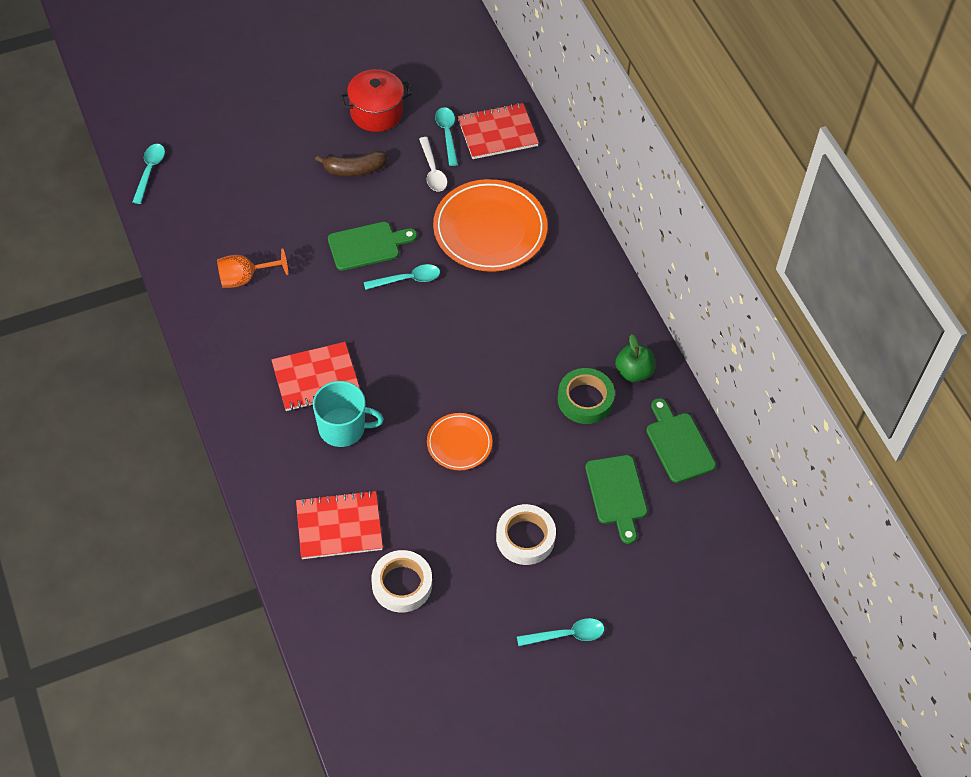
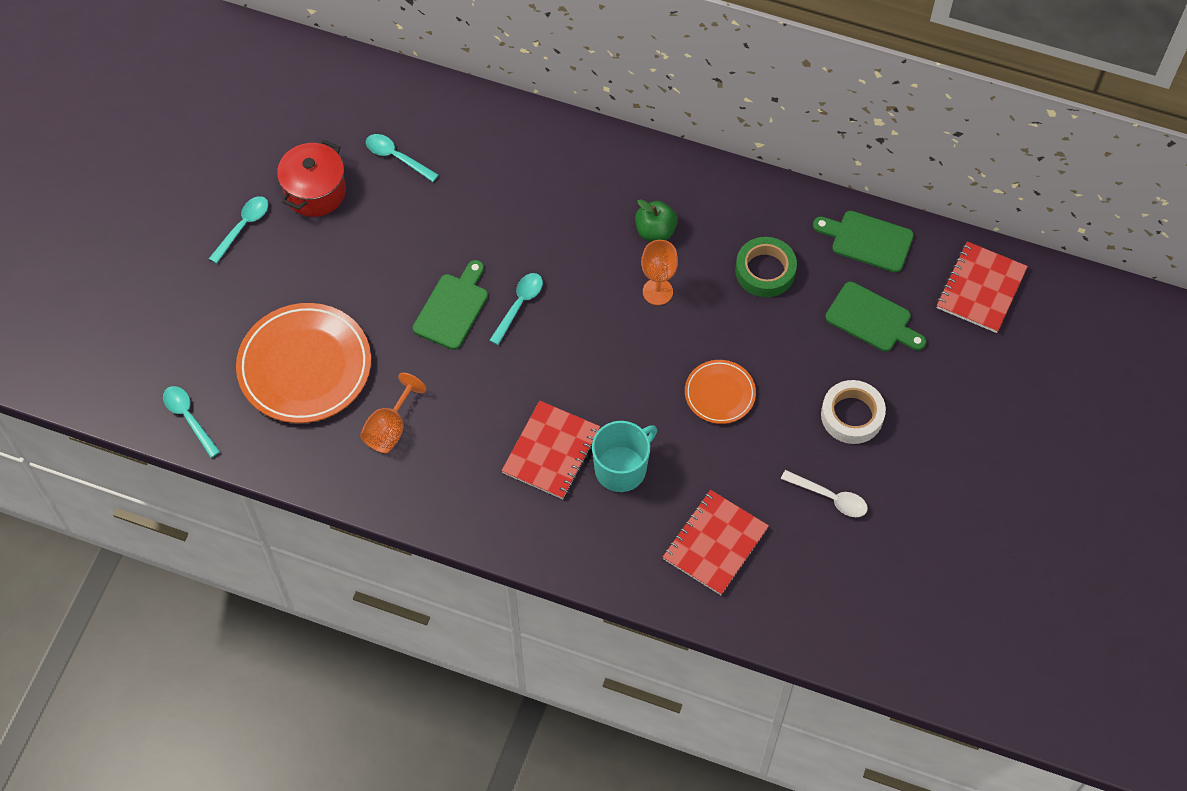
camera: 45 degrees left, 5 degrees up
brown banana [315,151,387,176] -> none
white tape [372,550,432,613] -> none
white spoon [419,137,447,191] -> white spoon moved to [781,470,868,517]
orange plate [433,179,547,272] -> orange plate moved to [236,303,371,423]
red notebook [458,103,539,159] -> red notebook moved to [937,241,1028,333]
turquoise spoon [517,618,604,646] -> turquoise spoon moved to [209,196,268,264]
green apple [615,334,655,382] -> green apple moved to [635,199,678,241]
none -> orange goblet [641,240,678,305]

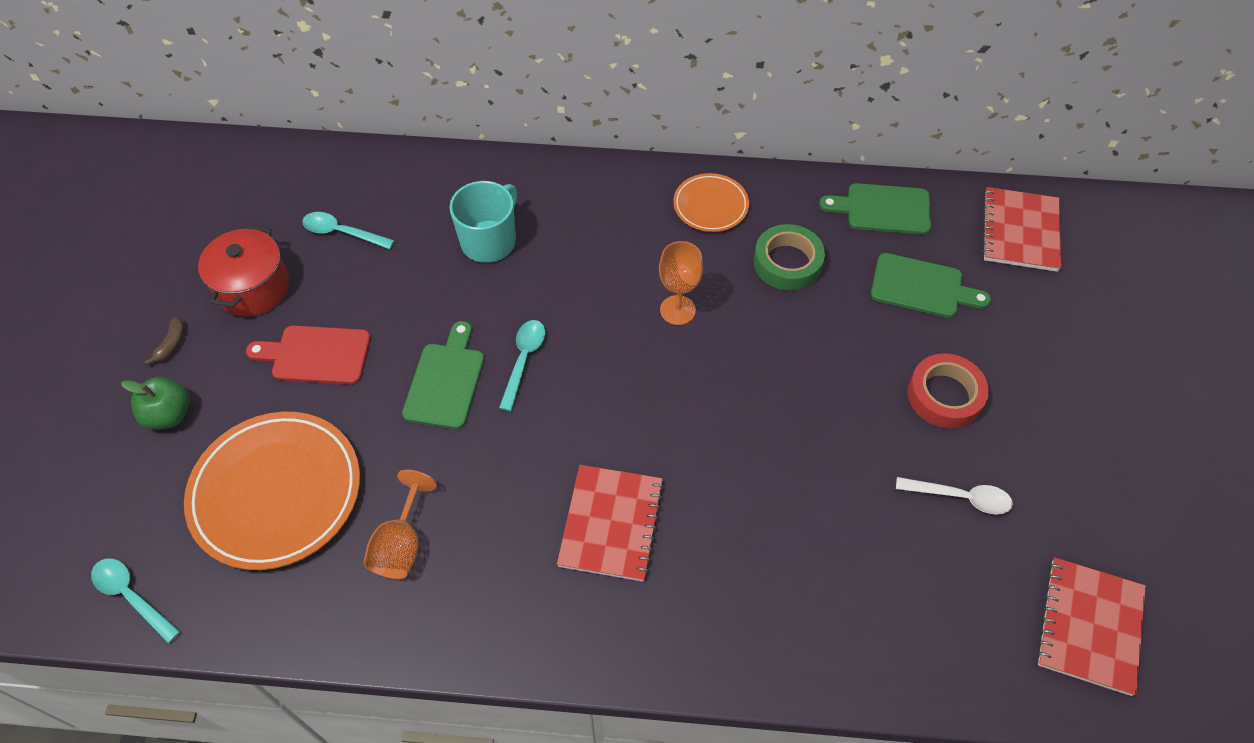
camera: 15 degrees left, 5 degrees down
turquoise spoon [209,196,268,264] -> brown banana [145,316,185,365]
turquoise mug [592,421,657,492] -> turquoise mug moved to [449,181,517,263]
green apple [635,199,678,241] -> green apple moved to [121,377,190,430]
red notebook [663,490,769,595] -> red notebook moved to [1036,557,1146,696]
orange plate [685,360,756,424] -> orange plate moved to [673,173,749,232]
white tape [821,380,886,444] -> red tape [907,353,989,429]
none -> red cutting board [246,325,371,385]

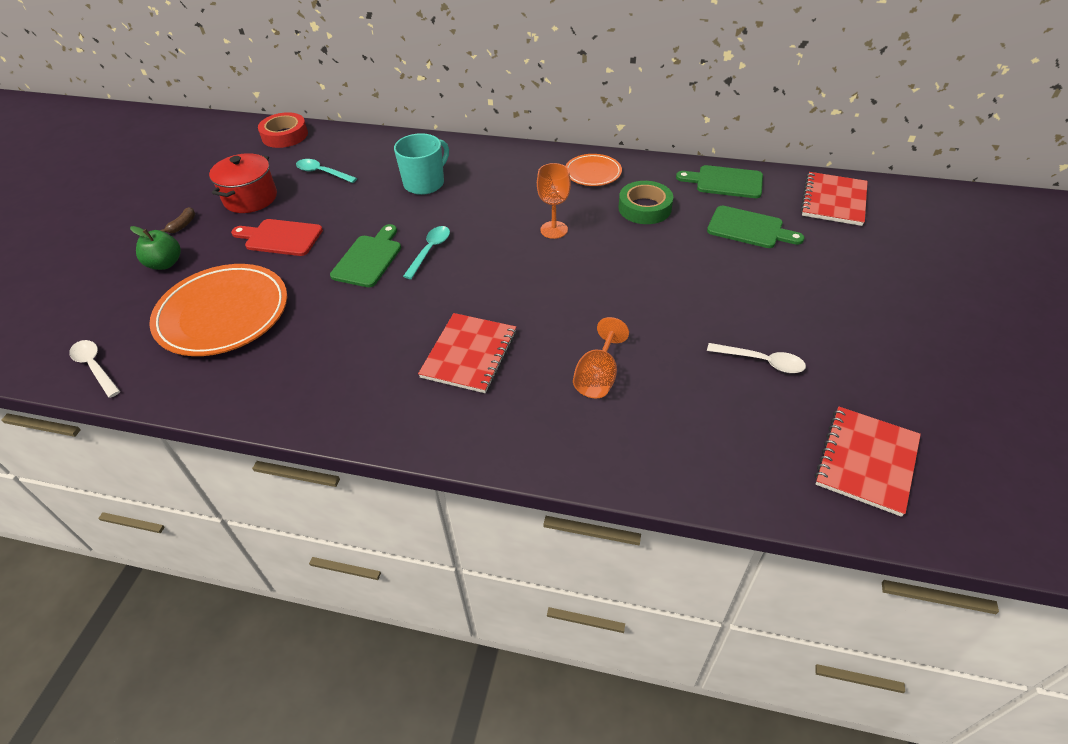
camera: 10 degrees right, 10 degrees down
turquoise spoon [91,558,180,643] -> white spoon [70,340,120,398]
orange goblet [363,470,437,579] -> orange goblet moved to [573,317,629,398]
red tape [907,353,989,429] -> red tape moved to [258,112,308,148]

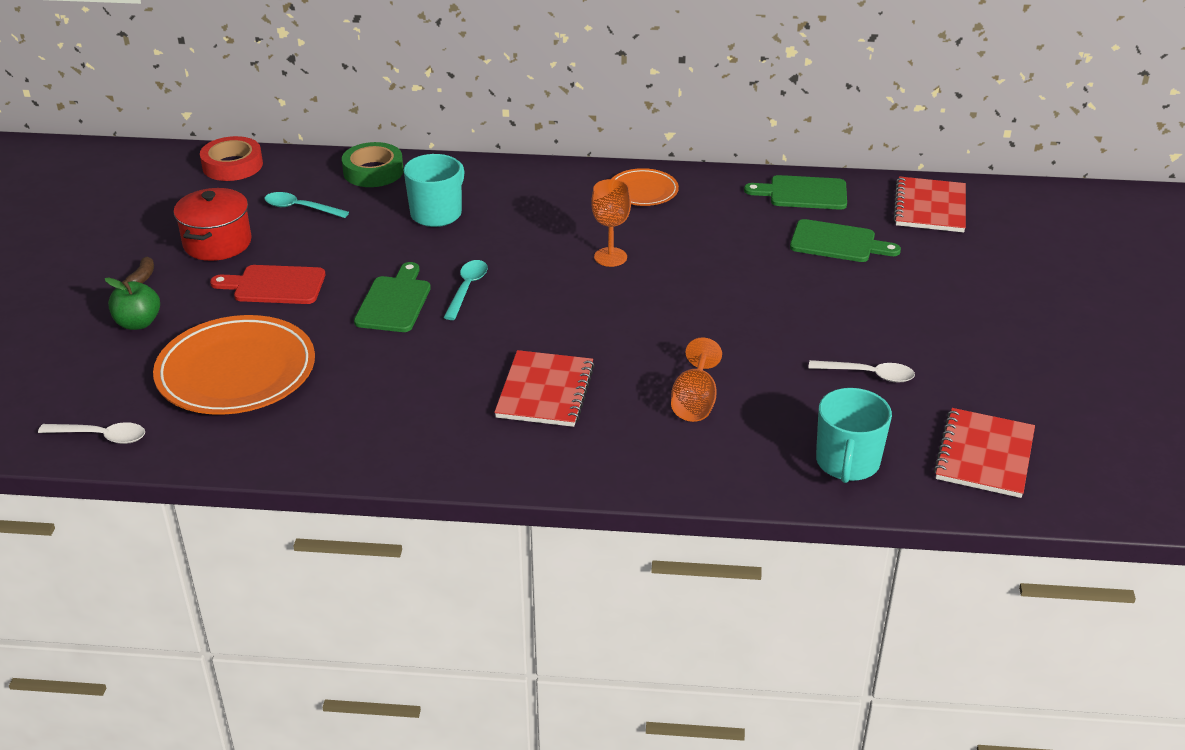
camera: 10 degrees left, 10 degrees down
white spoon [70,340,120,398] -> white spoon turned 150 degrees clockwise [38,422,145,444]
green tape [618,181,673,224] -> green tape moved to [342,142,404,187]
none -> turquoise mug [816,388,892,483]

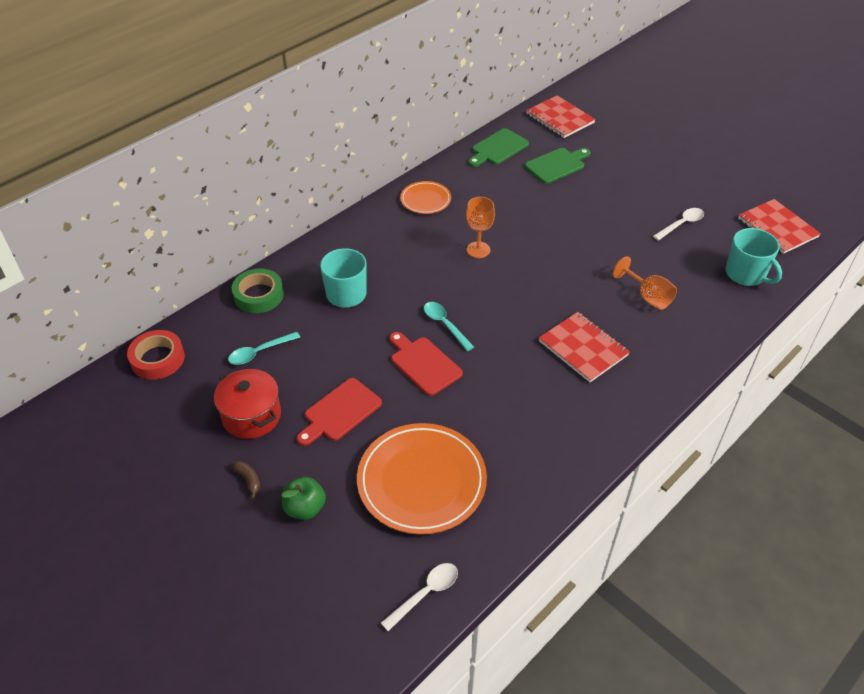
camera: 50 degrees left, 10 degrees up
green cutting board [354,262,431,332] -> red cutting board [389,332,463,396]

